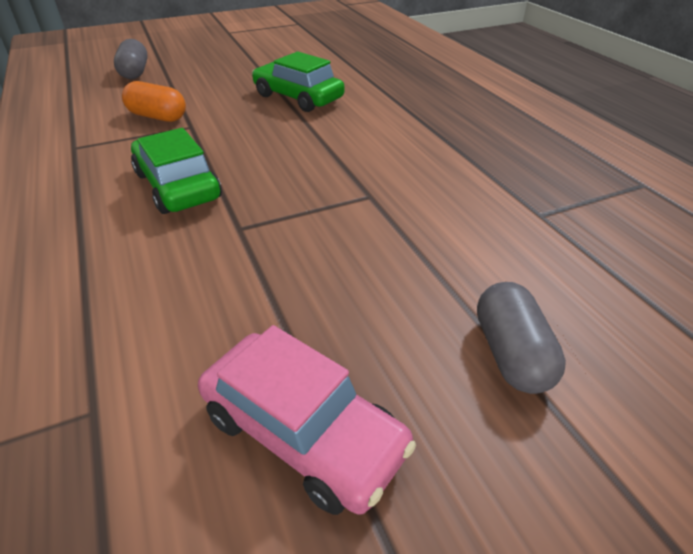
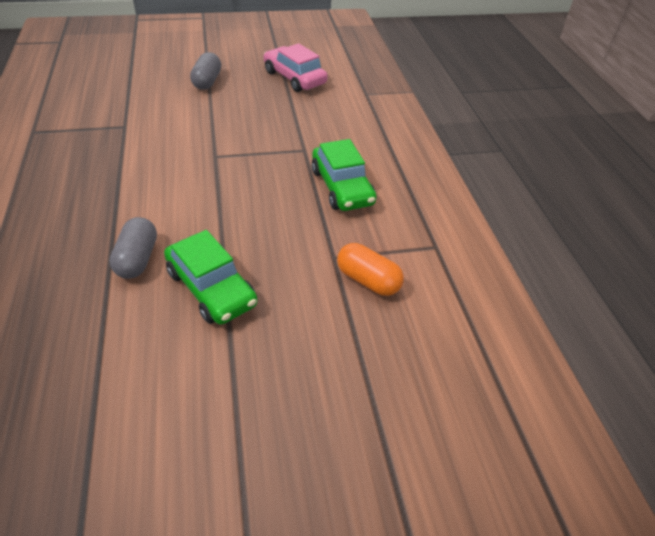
camera: 170 degrees left, 5 degrees up
grey capsule [114,39,148,79] -> grey capsule moved to [109,217,157,279]

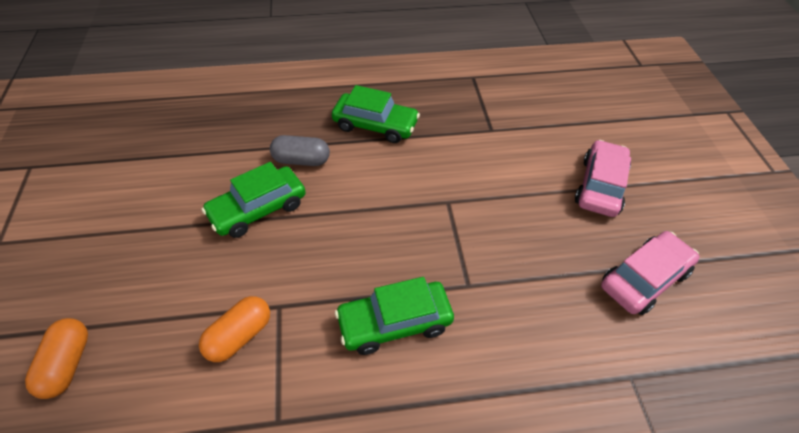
camera: 95 degrees right, 5 degrees up
grey capsule [190,52,221,90] -> pink car [575,140,631,217]
none -> orange capsule [25,318,88,399]
none -> green car [332,85,420,143]

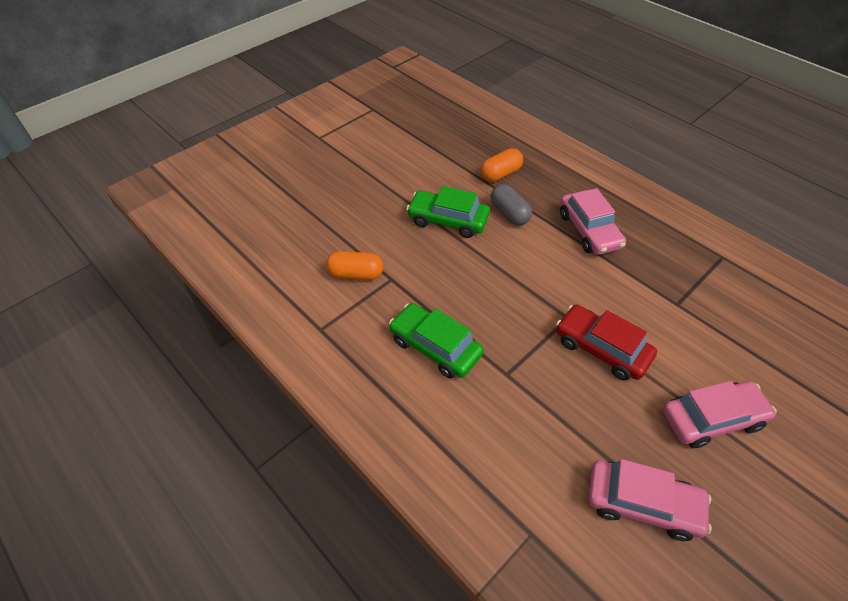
camera: 55 degrees right, 0 degrees up
orange capsule [25,318,88,399] -> orange capsule moved to [480,148,523,182]
green car [332,85,420,143] -> pink car [560,188,626,255]
none -> red car [556,305,657,381]

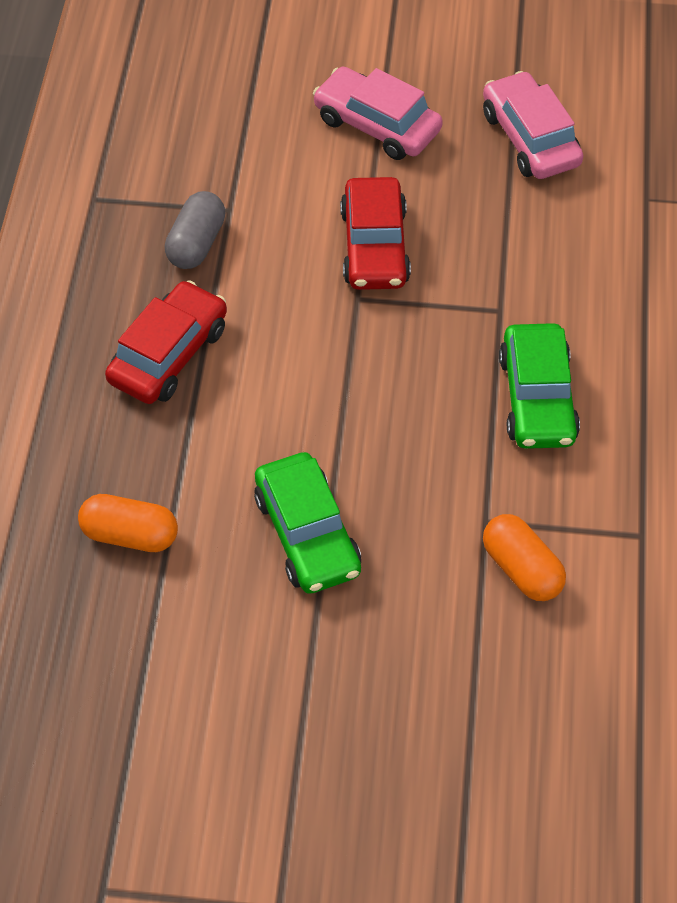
camera: 130 degrees left, 5 degrees up
grey capsule [491,184,532,226] -> grey capsule moved to [165,191,225,269]
pink car [560,188,626,255] -> red car [105,280,227,404]

